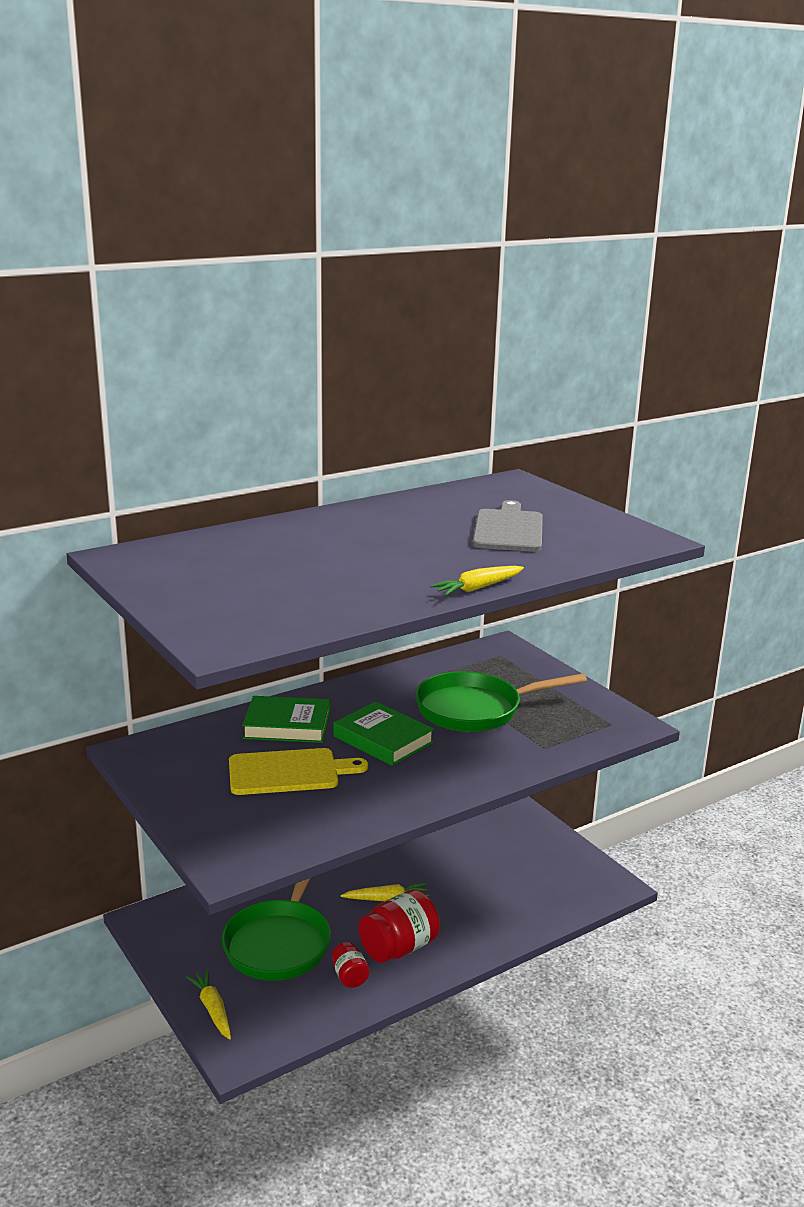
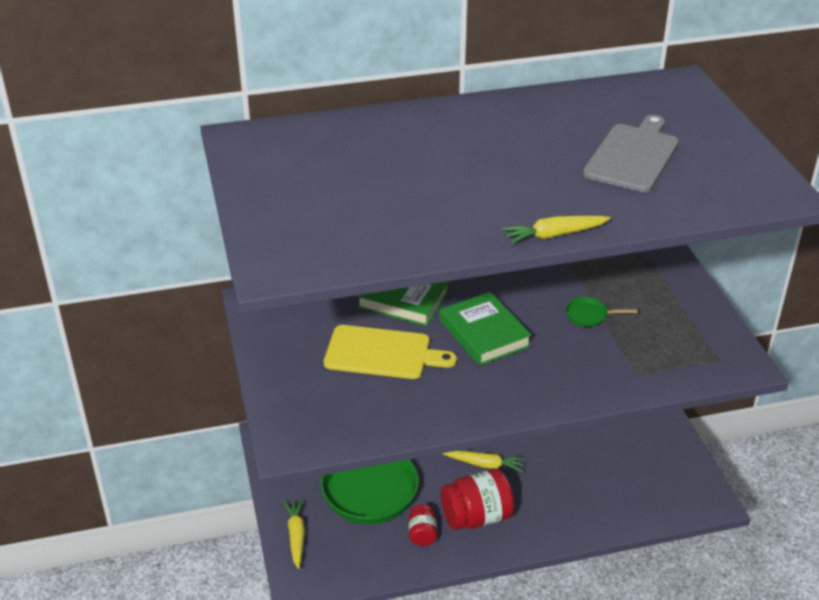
camera: 20 degrees right, 15 degrees up
green pan [415,671,587,732] -> green pan [565,297,637,327], size x0.40

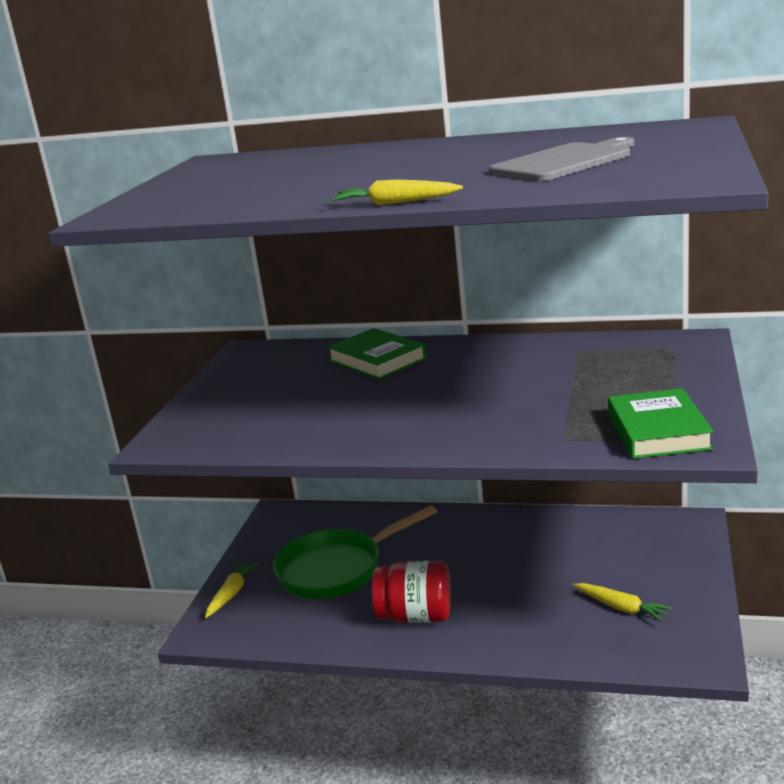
camera: 30 degrees right, 15 degrees down
yellow cutting board [324,325,457,379] -> none
red jar [409,505,437,546] -> none
green book [440,292,532,366] -> green book moved to [608,388,714,459]
yellow carrot [443,451,525,472] -> yellow carrot moved to [573,583,672,622]
green pan [565,297,637,327] -> none

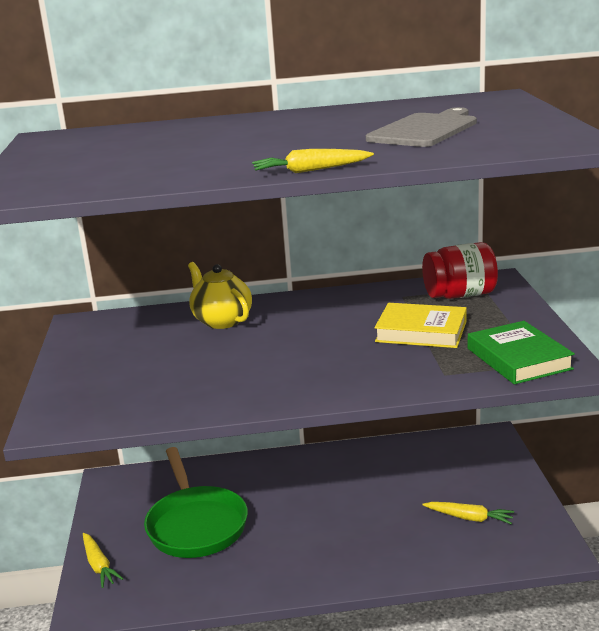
camera: 20 degrees left, 0 degrees up
yellow carrot [205,561,259,618] -> yellow carrot turned 150 degrees clockwise [83,533,123,588]
green pan [273,505,437,599] -> green pan turned 60 degrees counterclockwise [144,447,248,558]
green book [327,328,427,380] -> yellow teapot [188,262,252,329]
red jar [372,561,451,623] -> red jar moved to [422,242,498,299]
none -> yellow book [374,303,467,348]

